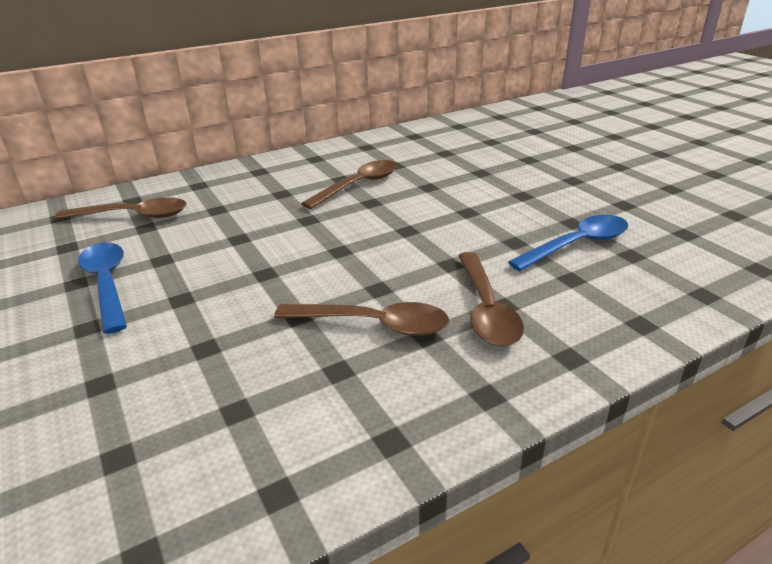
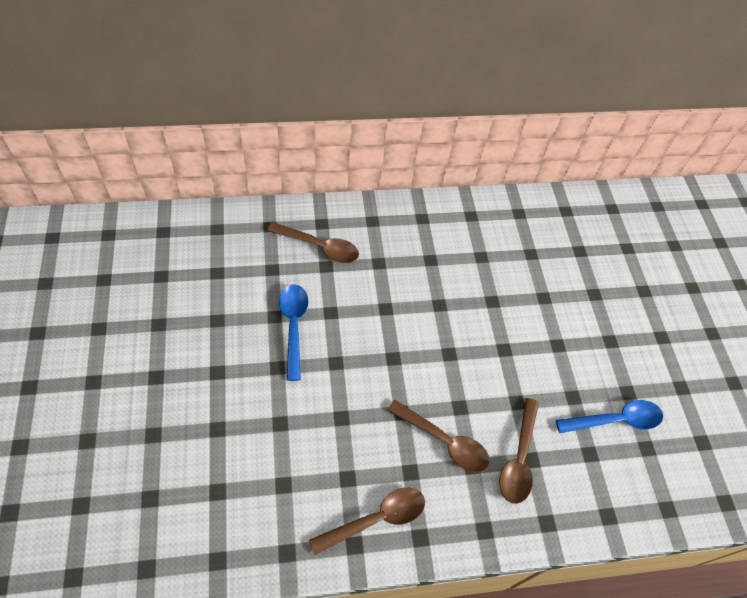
camera: 15 degrees right, 25 degrees up
brown spoon [301,160,397,209] -> brown spoon moved to [309,488,425,555]

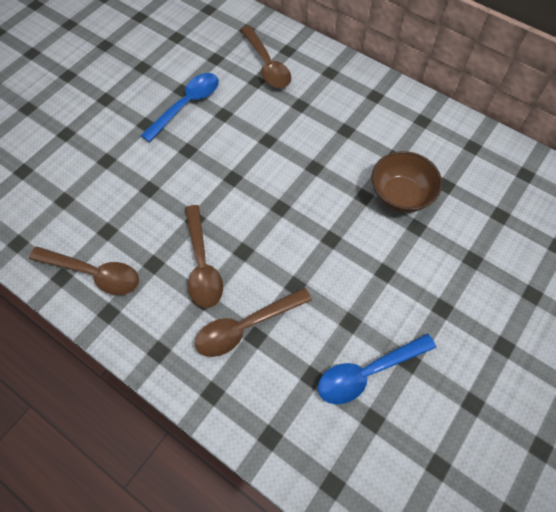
camera: 50 degrees right, 5 degrees up
blue spoon [556,400,663,433] -> blue spoon turned 120 degrees clockwise [318,334,436,404]
none -> brown bowl [372,151,442,213]

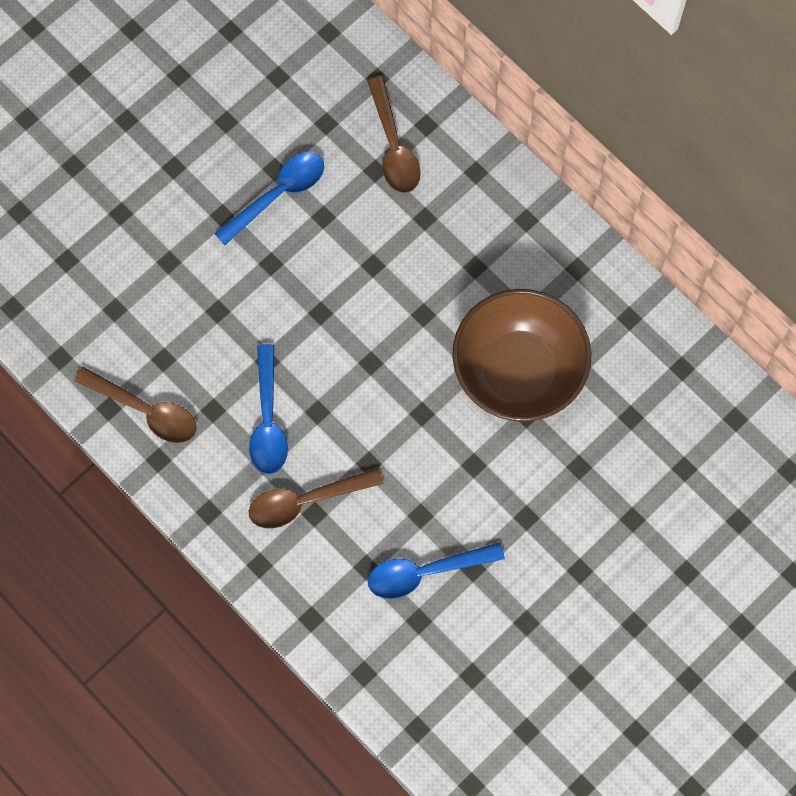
camera: 10 degrees right, 10 degrees up
brown spoon [185,205,223,308] -> blue spoon [249,344,288,474]
brown bowl [372,151,442,213] -> brown bowl [452,289,591,422], size x1.65

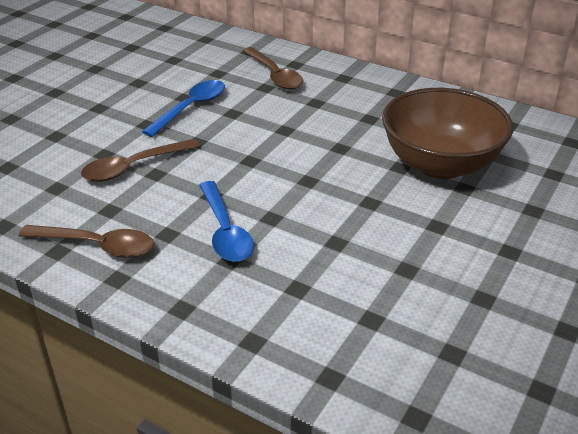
camera: 15 degrees left, 35 degrees down
brown spoon [249,468,383,529] -> brown spoon moved to [81,139,200,182]
blue spoon [368,542,505,599] -> none

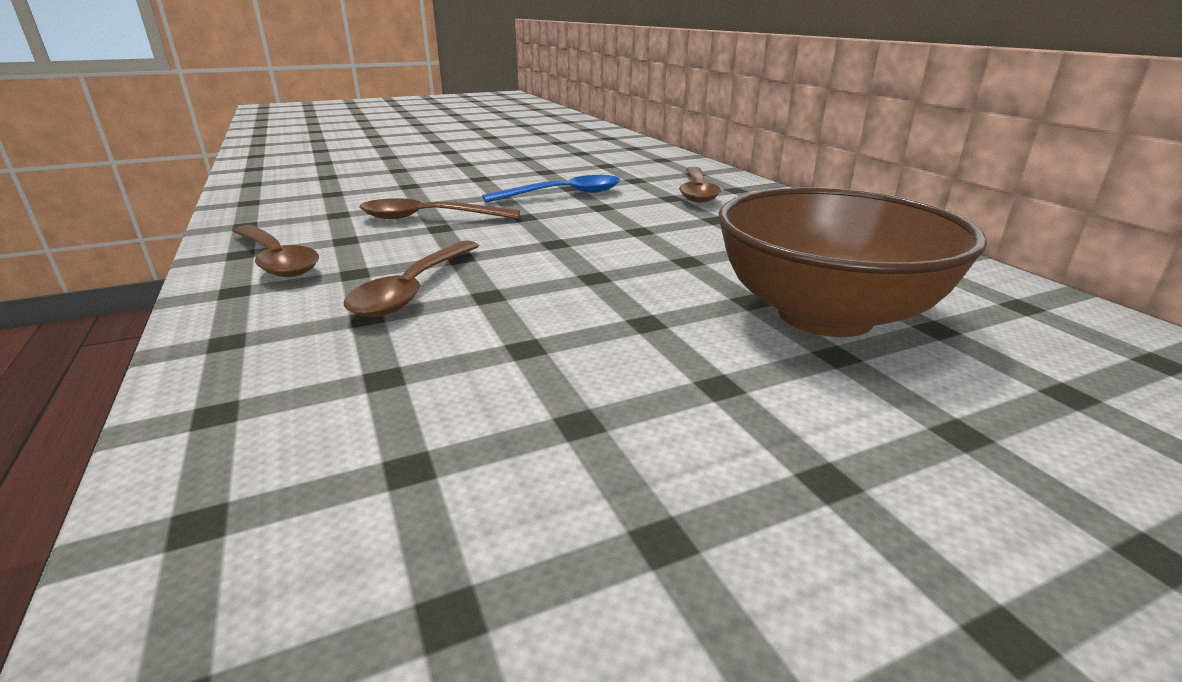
camera: 35 degrees right, 10 degrees down
blue spoon [199,181,254,262] -> brown spoon [344,240,479,317]

